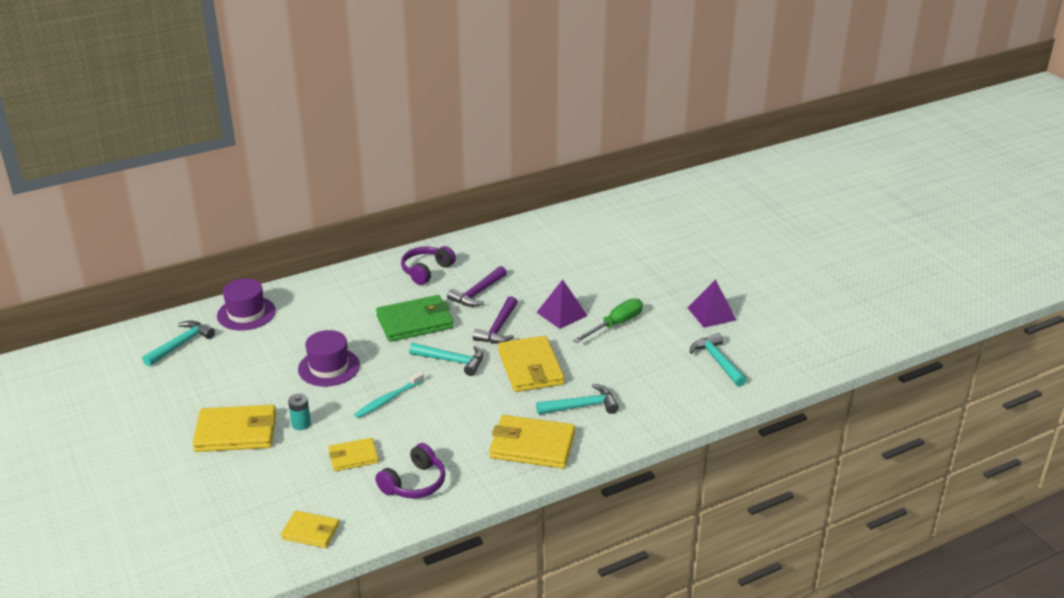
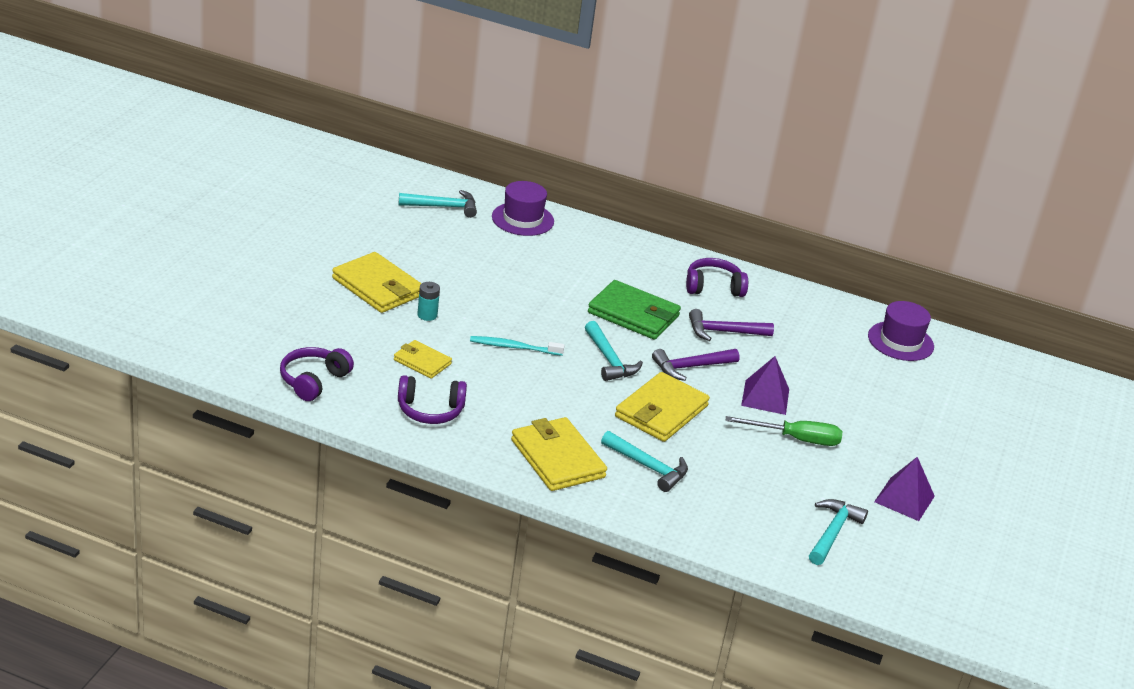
camera: 45 degrees right, 0 degrees up
yellow wallet [281,511,339,548] -> purple headphones [280,347,354,401]
purple hat [298,330,360,387] -> purple hat moved to [868,301,934,361]

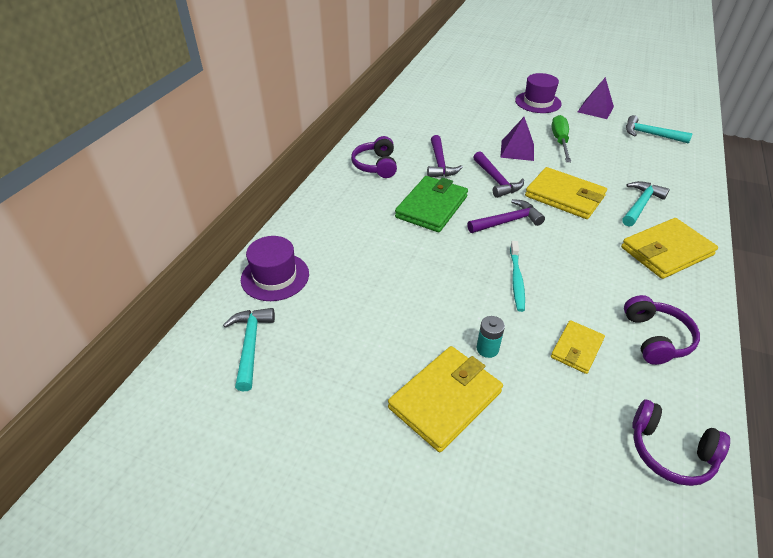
camera: 85 degrees left, 10 degrees up
turquoise hammer [585,321,643,381] -> purple hammer [467,199,545,233]
purple hat [868,301,934,361] -> purple hat moved to [515,73,562,113]

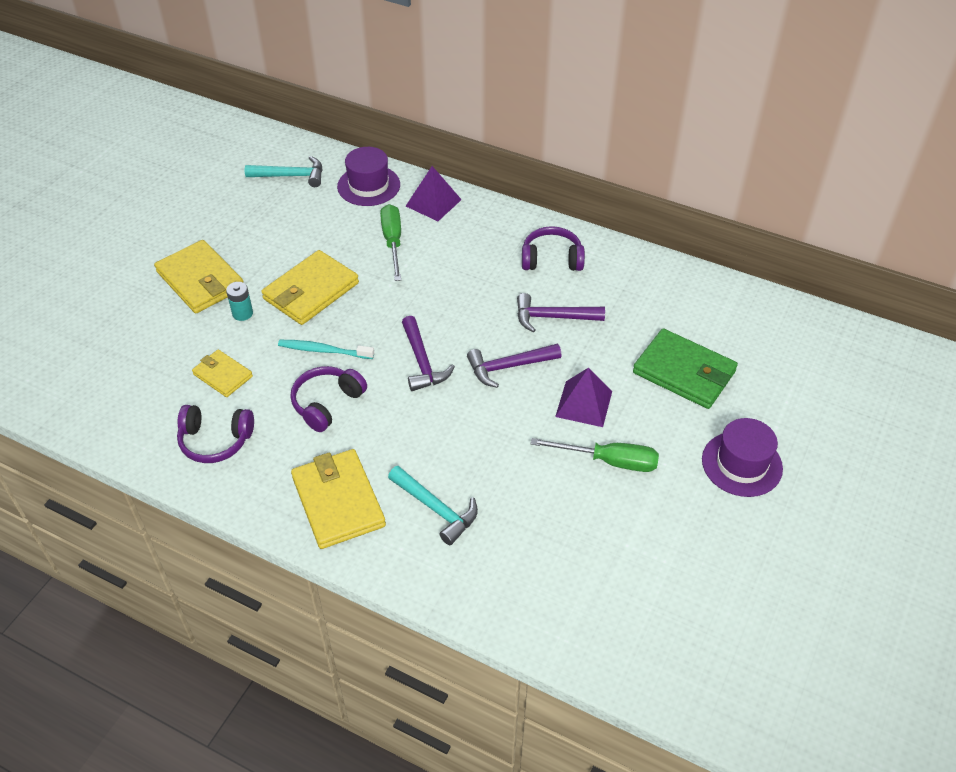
camera: 95 degrees right, 5 degrees up
green wallet [395,176,468,232] -> green wallet moved to [633,328,738,409]
yellow wallet [525,167,607,219] -> yellow wallet moved to [261,250,359,325]
purple pyramid [578,77,614,119] -> purple pyramid moved to [406,166,462,221]
turquoise hammer [626,115,693,144] -> none
purple headphones [632,400,730,486] -> purple headphones moved to [290,366,367,432]
none -> green screwdriver [380,204,401,281]

